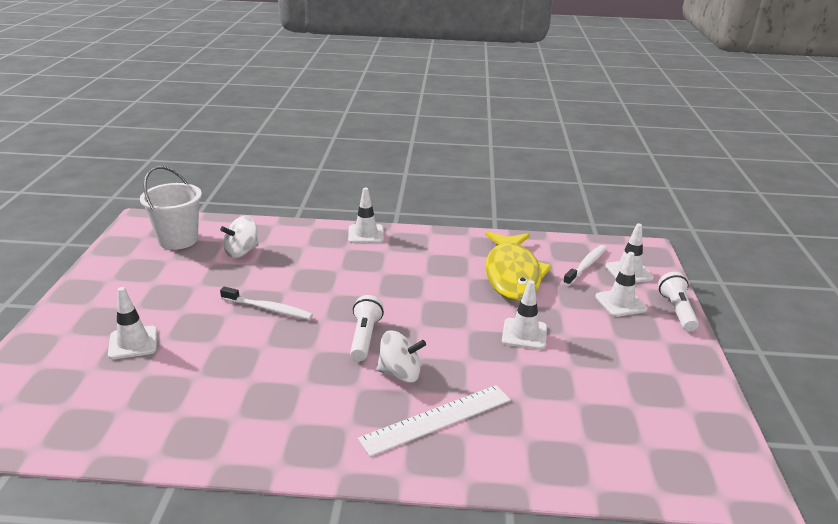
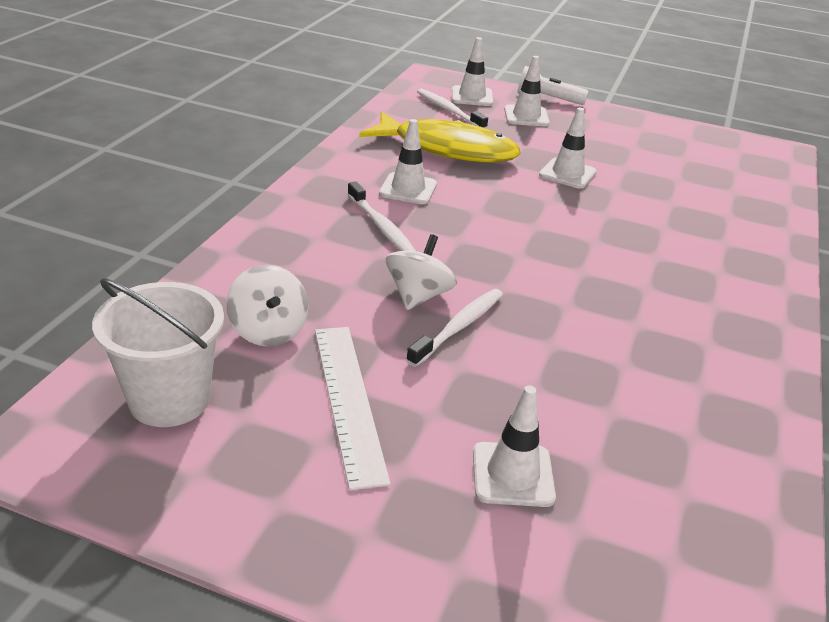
camera: 75 degrees left, 5 degrees up
white traffic cone [348,188,384,243] -> white traffic cone moved to [379,119,437,204]
white flashlight [350,295,384,361] -> none
white ruler [358,385,511,457] -> white ruler moved to [315,327,391,490]
white spinning top [377,330,426,383] -> white spinning top moved to [386,234,457,310]
none -> white toothbrush [348,181,416,251]

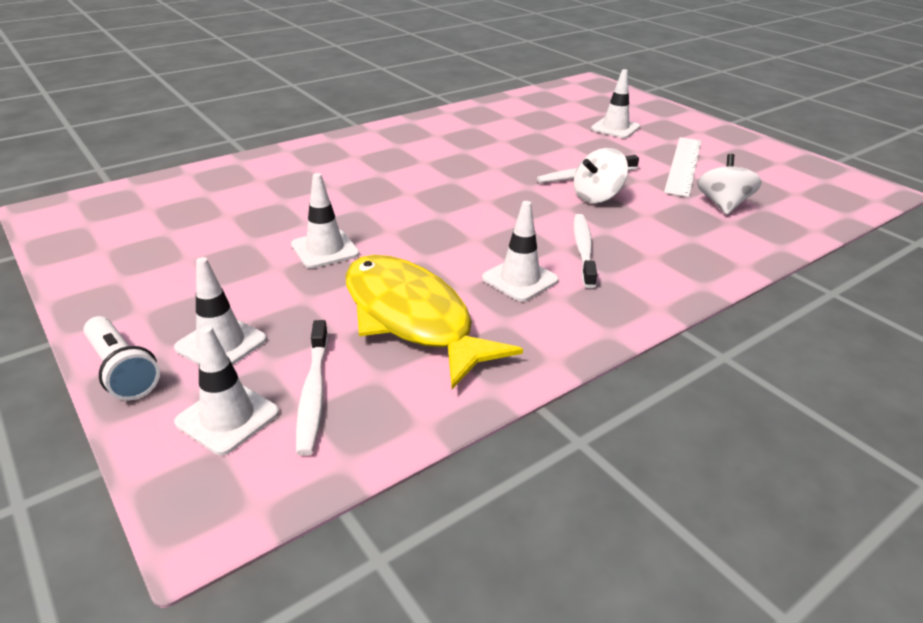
camera: 145 degrees left, 0 degrees up
white bucket [92,278,224,427] -> none

